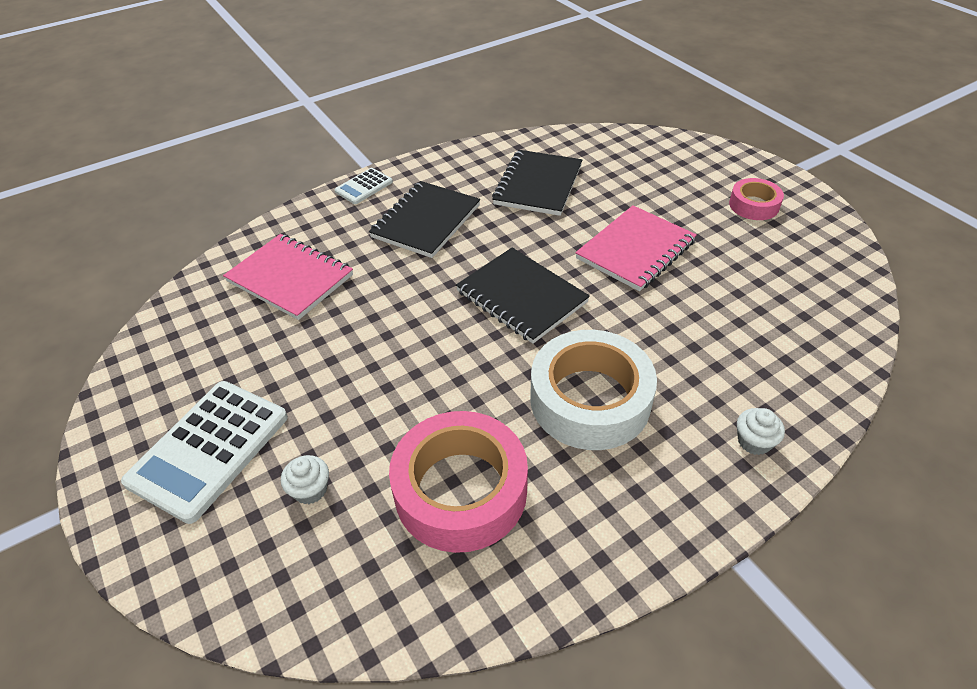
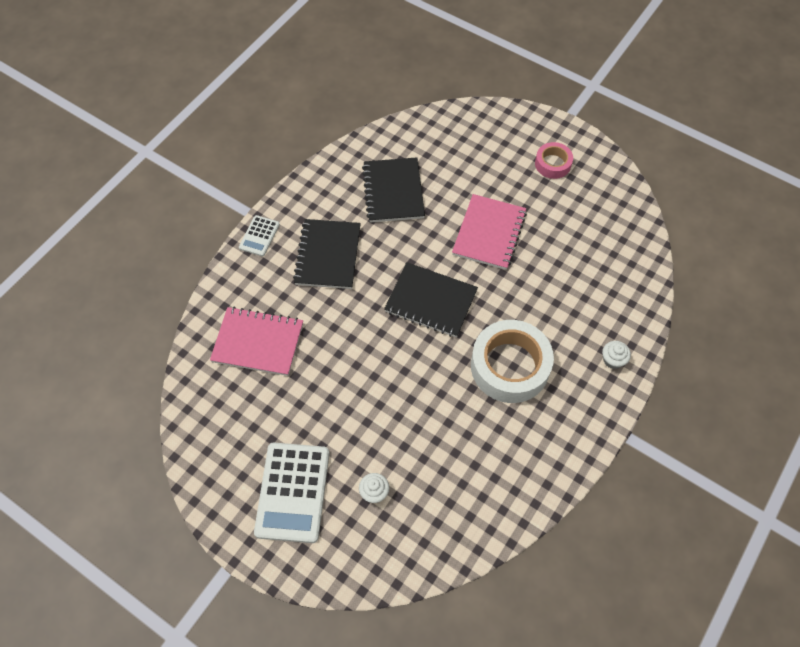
camera: 25 degrees left, 15 degrees up
pink tape [389,411,528,553] -> none

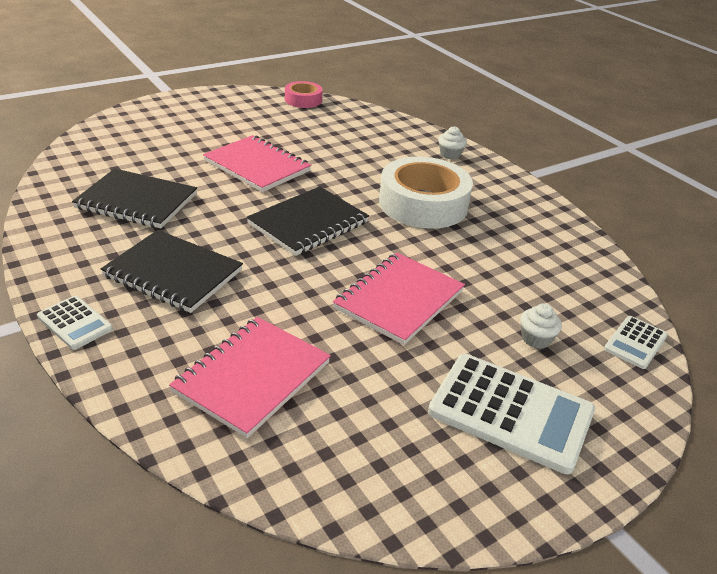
camera: 70 degrees left, 25 degrees down
pink tape [535,142,573,179] -> pink tape moved to [285,81,323,108]
none -> pink notebook [333,252,465,345]
none -> white calculator [604,316,668,369]

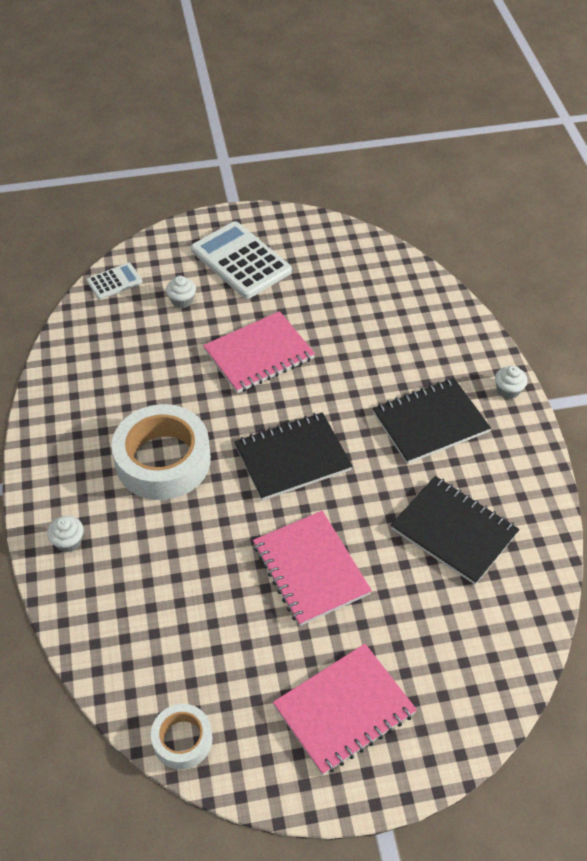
camera: 155 degrees left, 15 degrees up
white calculator [37,296,113,350] -> white cupcake [495,365,528,399]
black notebook [101,230,243,313] -> black notebook turned 75 degrees counterclockwise [373,378,491,464]
pink notebook [169,317,331,438] -> pink notebook moved to [273,644,417,775]
pink tape [285,81,323,108] -> white tape [151,704,213,769]

